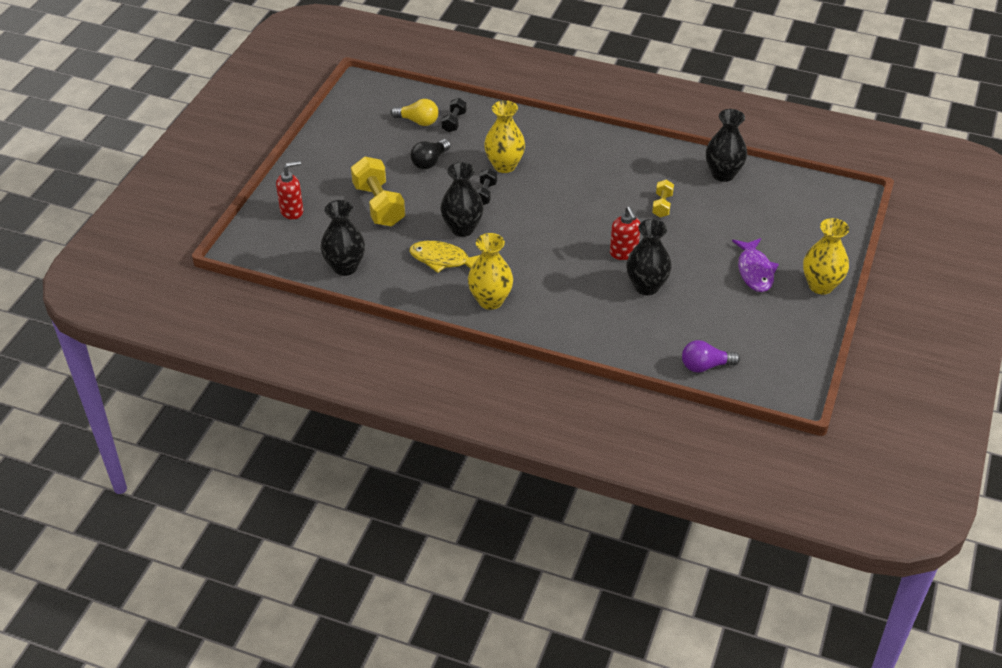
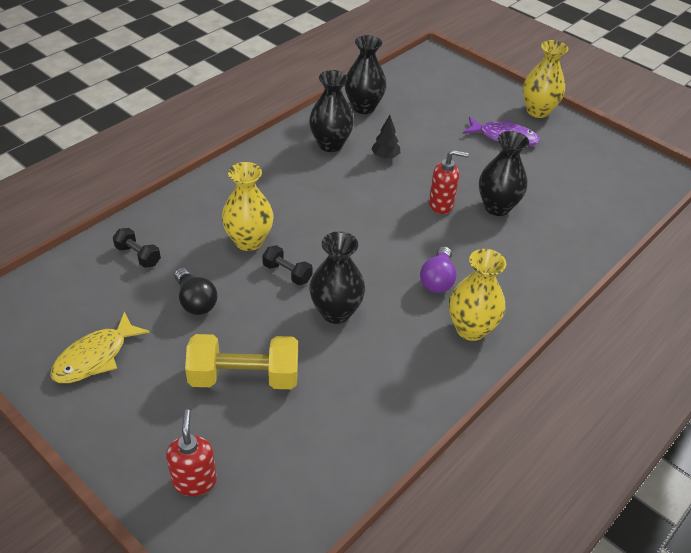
camera: 70 degrees left, 0 degrees up
black vase [321,200,365,276] -> black vase moved to [309,70,354,152]
yellow light bulb [391,99,438,126] -> none
yellow fish [409,241,480,273] -> yellow fish moved to [50,311,150,383]
yellow dumbbell [652,180,674,217] -> black tree [371,115,400,159]
purple light bulb [682,340,740,373] -> purple light bulb moved to [420,246,457,293]

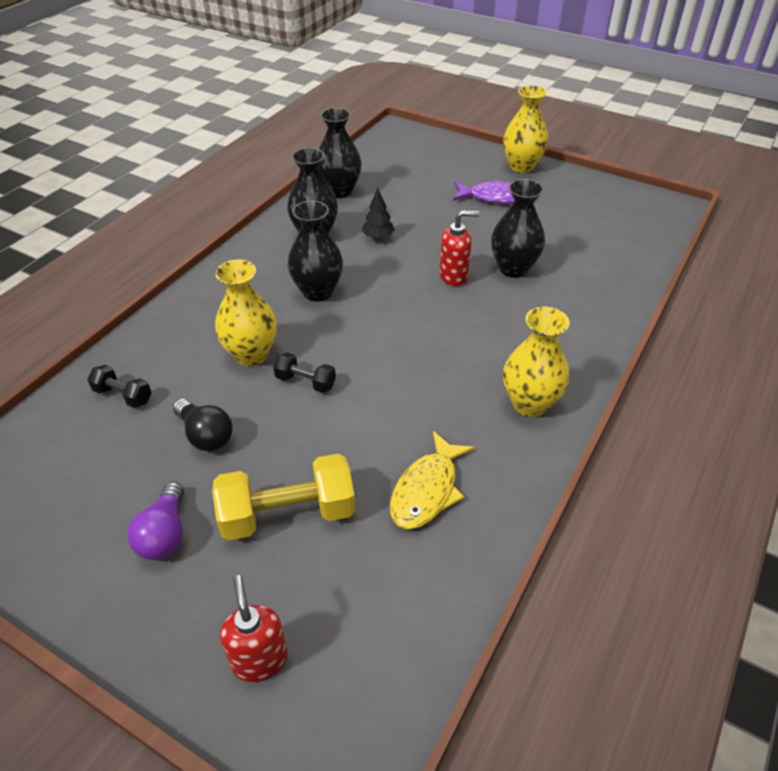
camera: 10 degrees left, 0 degrees up
yellow fish [50,311,150,383] -> yellow fish moved to [390,431,475,529]
black vase [309,231,365,324] -> black vase moved to [287,201,343,301]
purple light bulb [420,246,457,293] -> purple light bulb moved to [128,482,184,560]

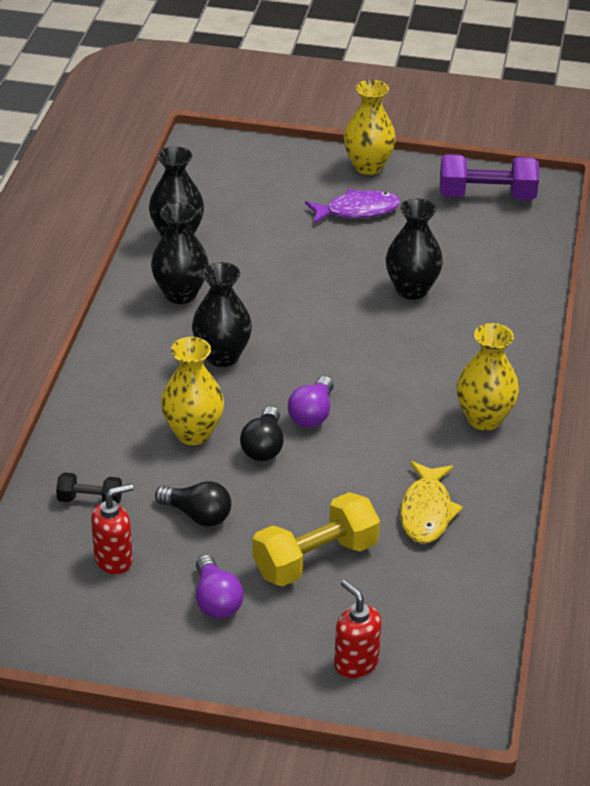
camera: 20 degrees left, 5 degrees down
black dumbbell [273,352,336,393] -> black light bulb [240,406,284,461]
black tree [362,188,395,240] -> none
red soap dispenser [439,210,479,286] -> red soap dispenser moved to [91,484,133,574]
none -> purple light bulb [288,376,334,428]
none -> purple dumbbell [440,154,539,200]

